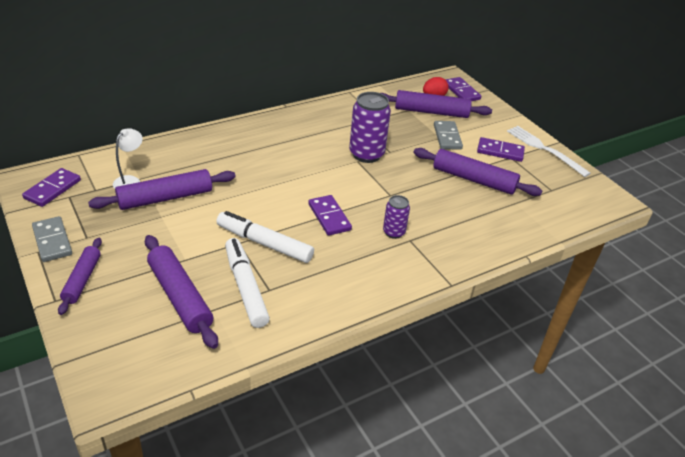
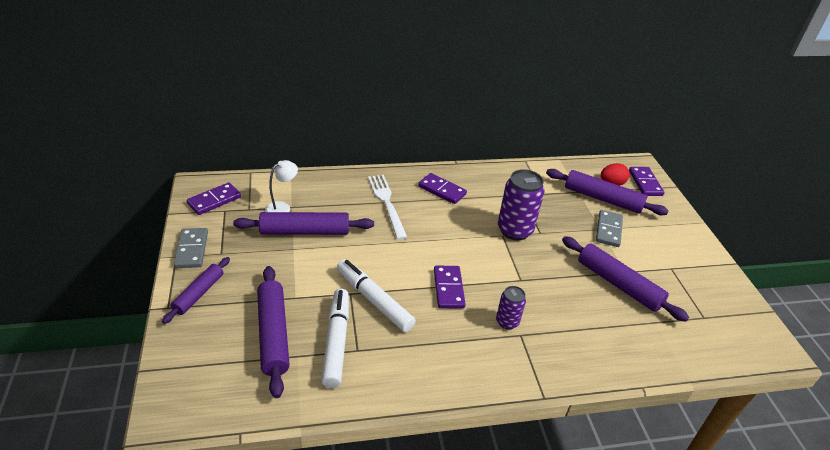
camera: 20 degrees right, 0 degrees up
purple domino [477,137,525,162] -> purple domino moved to [418,173,467,204]
white fork [507,126,591,177] -> white fork moved to [368,175,408,240]

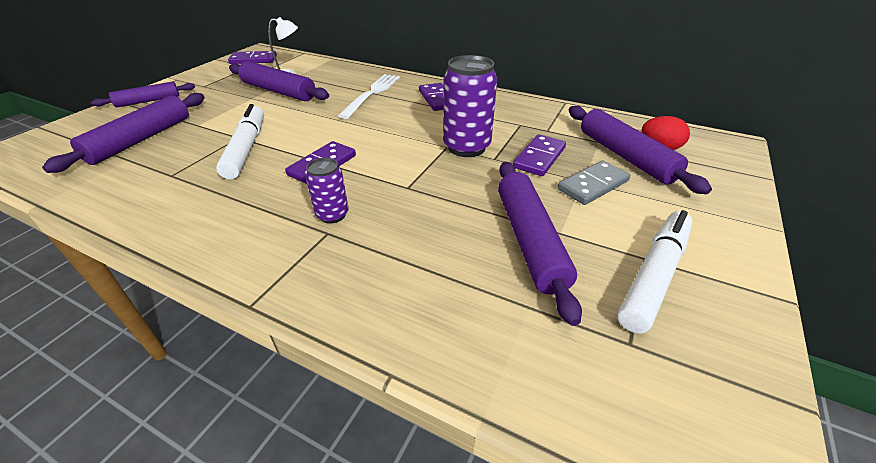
camera: 40 degrees right, 0 degrees up
grey domino [174,228,208,268] -> none
white marker [321,289,349,388] -> white marker moved to [617,210,693,334]
purple domino [629,167,664,196] -> purple domino moved to [513,134,566,176]

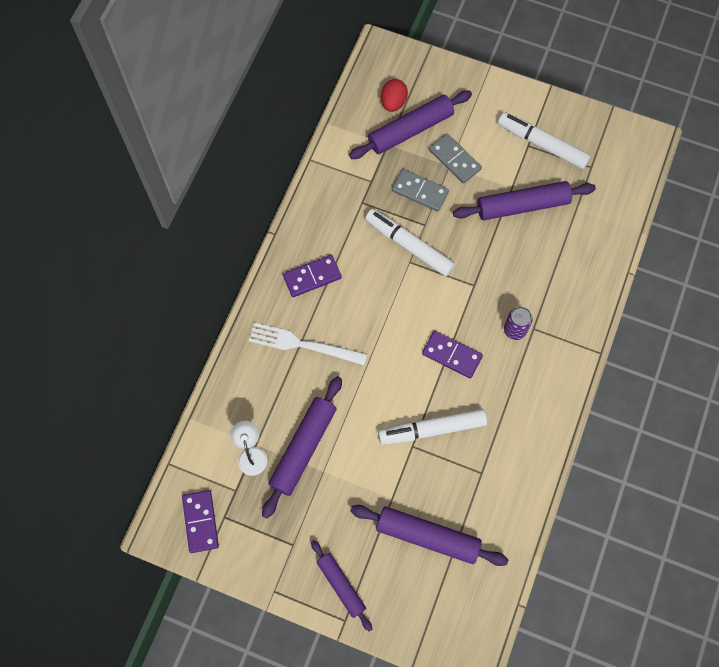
camera: 95 degrees left, 30 degrees up
purple can [443,55,497,157] -> white marker [365,209,455,276]
purple domino [513,134,566,176] -> grey domino [392,169,449,212]

